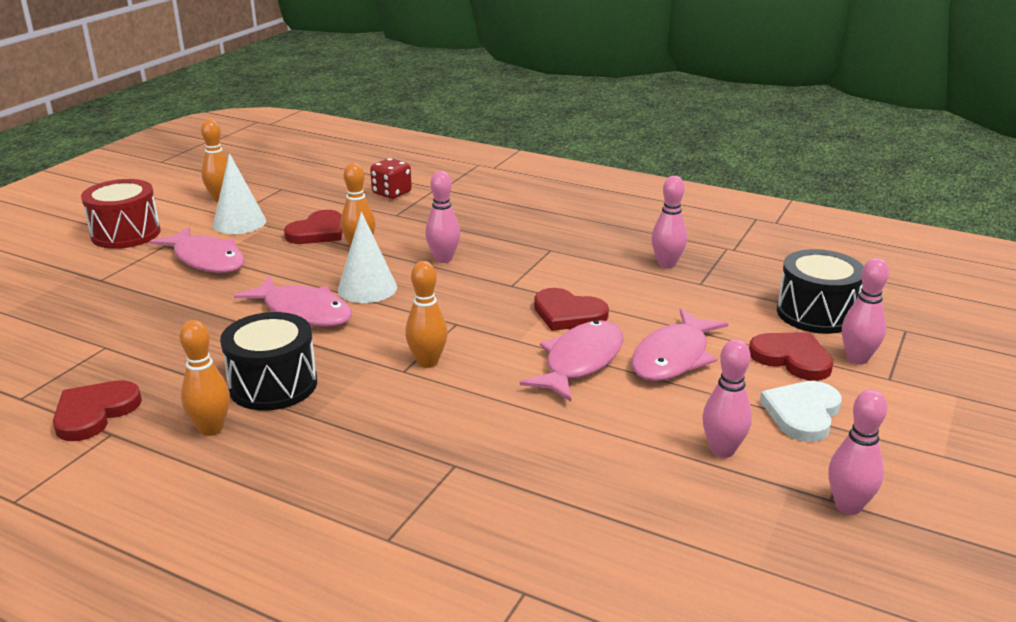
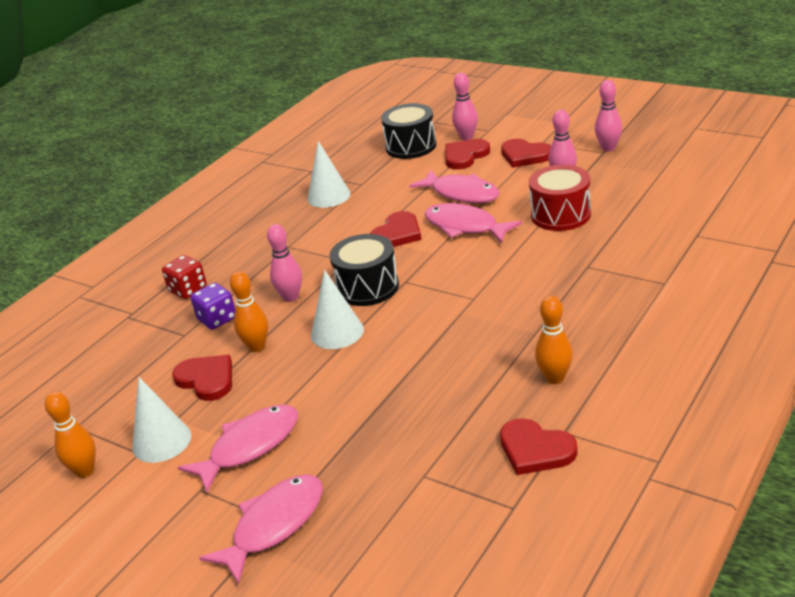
camera: 80 degrees left, 5 degrees up
red drum [81,179,161,249] -> red drum moved to [529,165,591,231]
black drum [220,312,317,411] -> black drum moved to [330,234,399,306]
pink fish [234,276,352,327] -> pink fish moved to [199,474,323,584]
red dice [370,158,412,199] -> red dice moved to [162,255,207,299]
orange bowling pin [405,261,448,368] -> none
pink bowling pin [651,176,687,269] -> white cone [307,141,350,208]
white heart [760,381,841,442] -> red heart [501,139,551,168]
none -> purple dice [191,283,235,330]

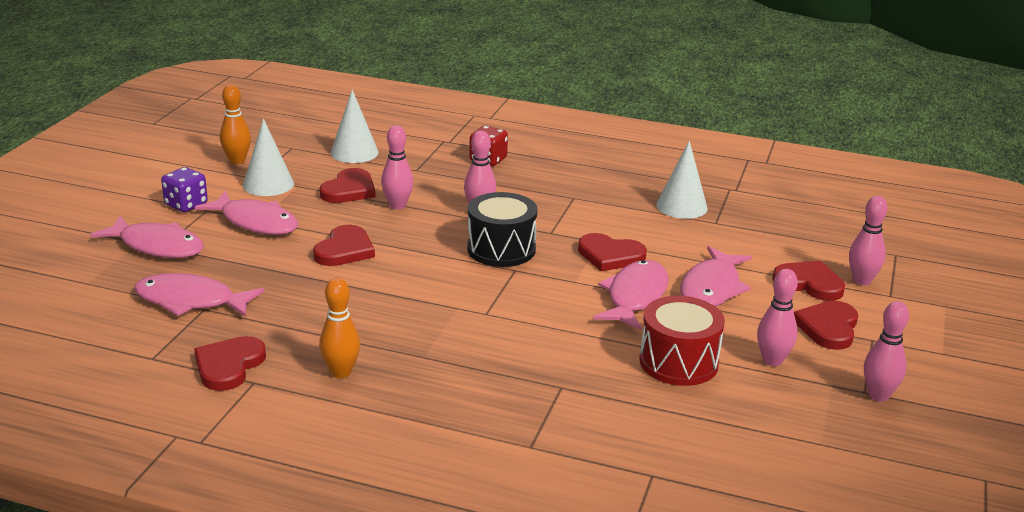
camera: 70 degrees right, 5 degrees down
purple dice [191,283,235,330] -> purple dice moved to [161,167,208,212]
orange bowling pin [230,271,268,352] -> pink bowling pin [381,125,414,209]
white cone [311,270,364,349] -> white cone moved to [331,90,379,163]
black drum [381,103,436,159] -> none
none -> pink fish [134,273,264,317]
none -> red heart [313,225,375,266]

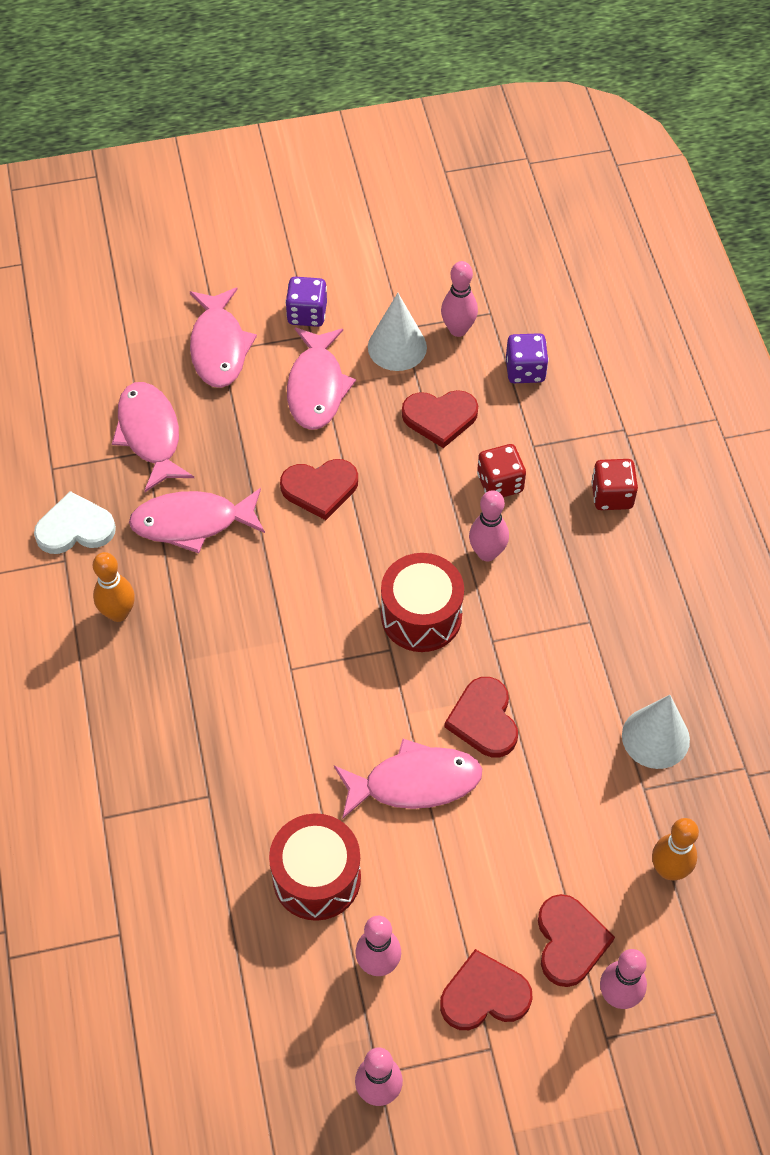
camera: 60 degrees right, 30 degrees up
red heart [194,336,266,391] -> white heart [34,491,116,554]
orange bowling pin [220,84,251,164] -> orange bowling pin moved to [652,818,699,880]
white cone [331,90,379,163] -> purple dice [506,333,548,383]
pink bowling pin [381,125,414,209] -> pink bowling pin moved to [441,261,478,337]
black drum [467,192,537,267] -> red drum [381,553,464,652]
pink fish [680,246,752,307] -> pink fish moved to [129,488,265,554]
none -> red dice [477,444,526,497]

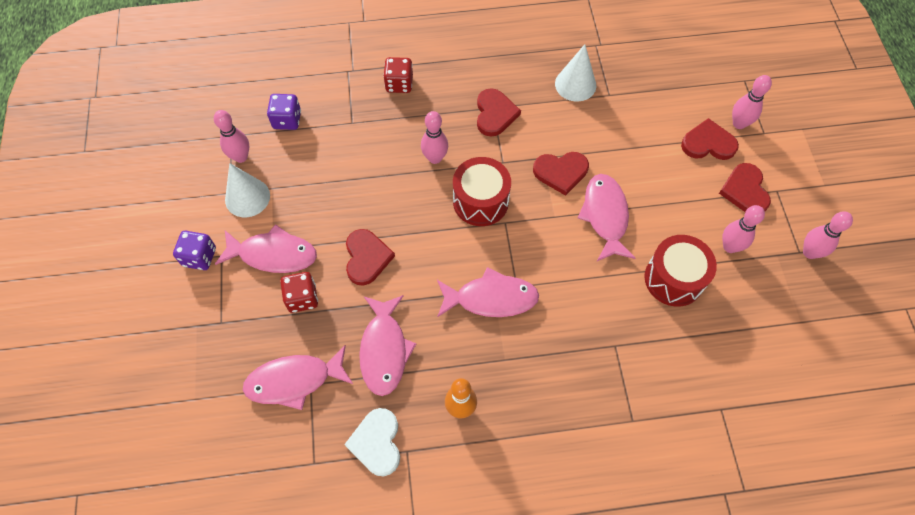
camera: 85 degrees left, 5 degrees up
pink fish [189,287,257,388] -> pink fish moved to [437,267,539,317]
red heart [402,390,478,448] -> red heart moved to [477,88,521,137]
red dice [477,444,526,497] -> red dice moved to [280,272,318,313]
orange bowling pin [652,818,699,880] -> none

